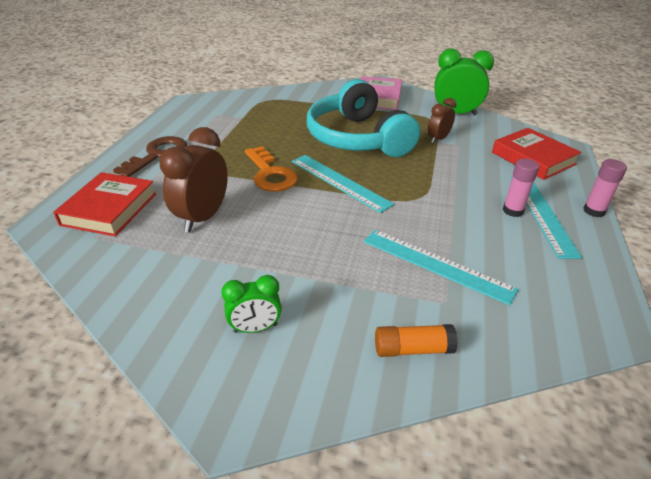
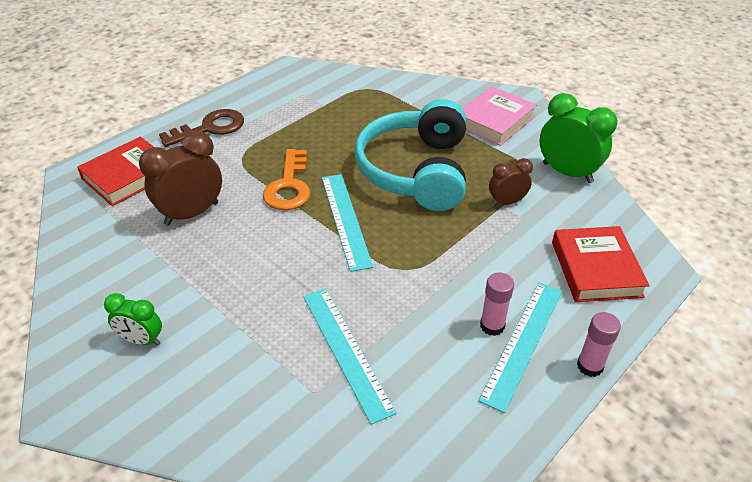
camera: 30 degrees right, 5 degrees up
orange glue stick [375,324,458,357] -> none

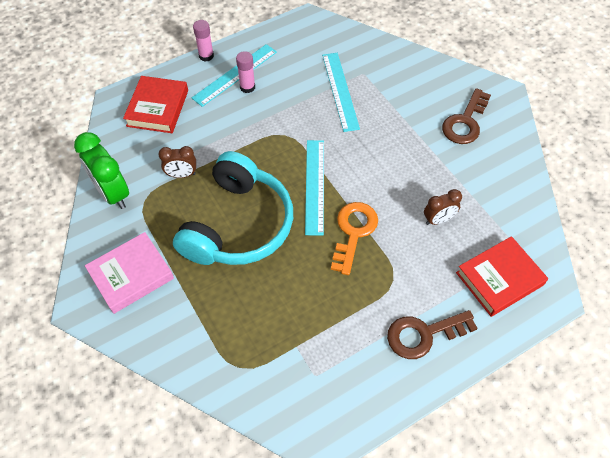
camera: 165 degrees left, 15 degrees up
green clock [104,293,162,346] -> brown key [442,88,491,144]
brown clock [139,131,222,226] -> brown clock [424,189,462,225], size x0.58

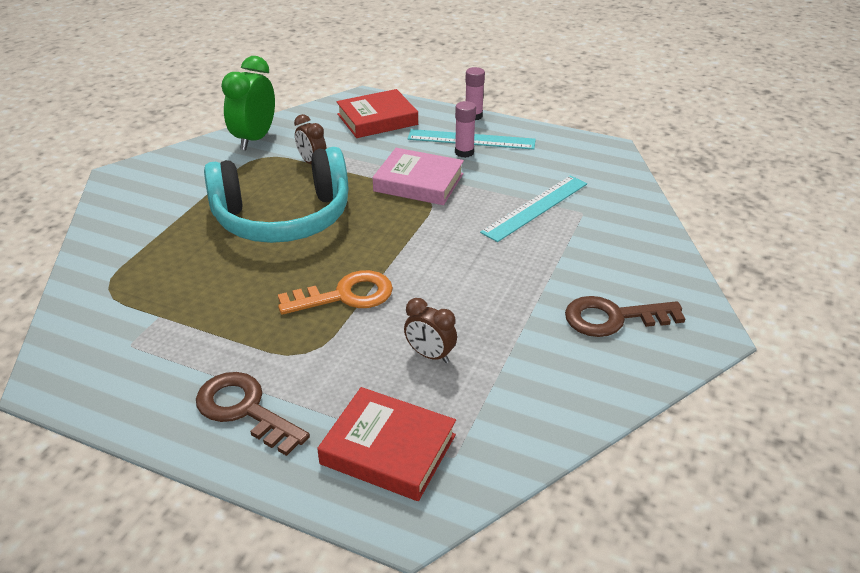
camera: 55 degrees right, 20 degrees down
pink book [85,232,174,314] -> pink book moved to [373,148,464,205]
turquoise ruler [305,140,324,236] -> none

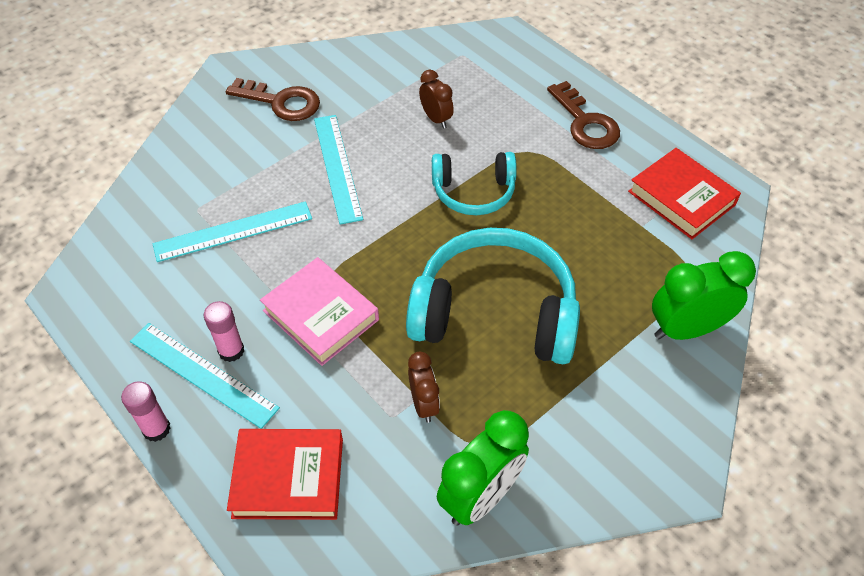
camera: 155 degrees left, 15 degrees up
orange key [278,270,393,315] -> turquoise headphones [432,152,517,215]
red book [317,387,456,501] -> red book moved to [628,148,741,239]
none -> turquoise ruler [314,115,363,225]
none -> green clock [652,251,756,340]

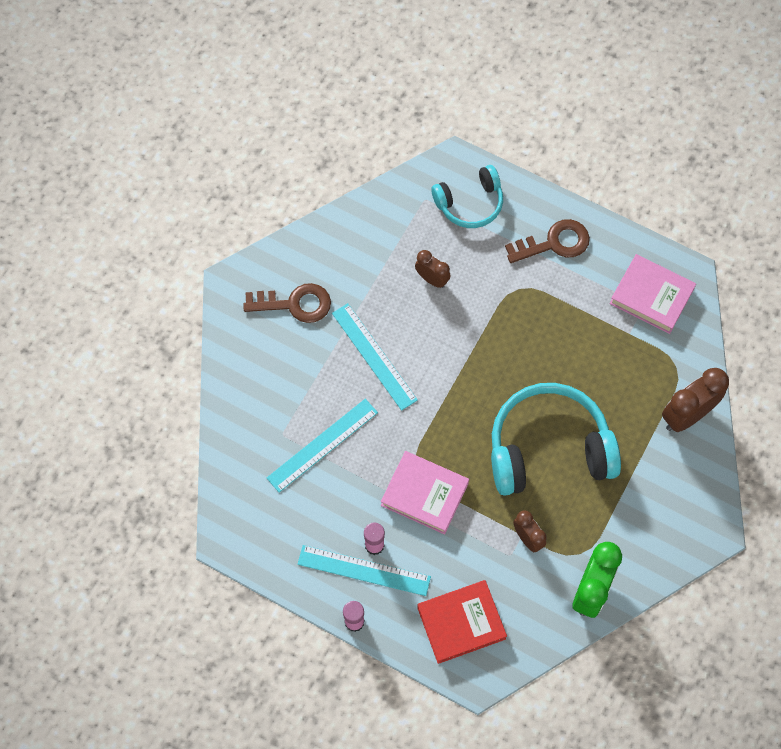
camera: 20 degrees left, 15 degrees up
turquoise headphones [432,152,517,215] -> turquoise headphones moved to [431,165,503,228]
brown key [547,81,620,149] -> brown key turned 60 degrees counterclockwise [505,219,590,263]
red book [628,148,741,239] -> pink book [609,254,696,334]
green clock [652,251,756,340] -> brown clock [662,368,729,432]

